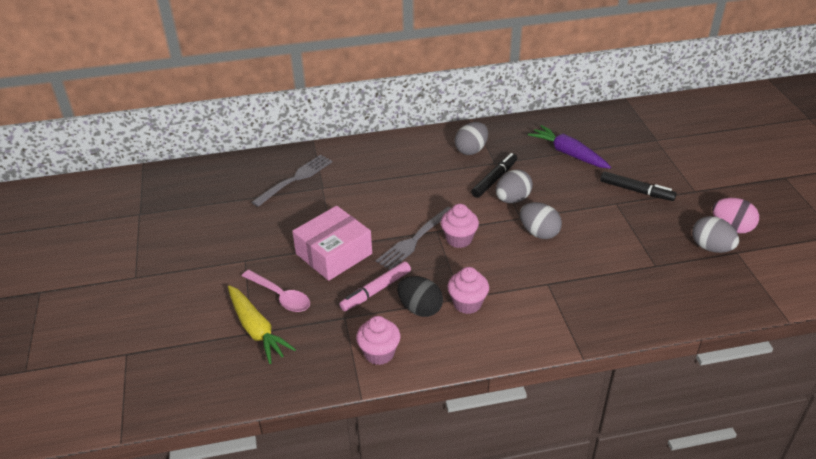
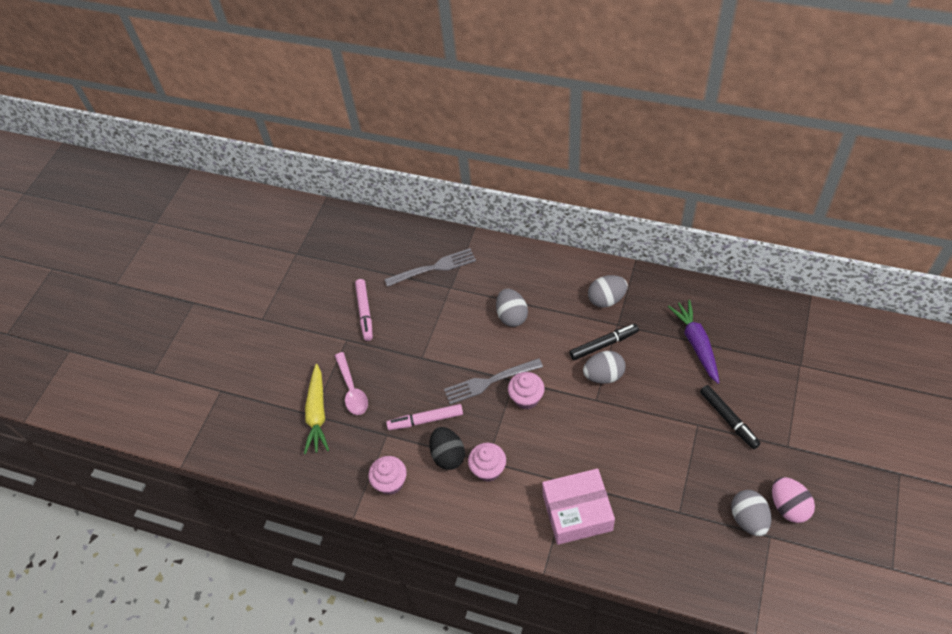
camera: 35 degrees right, 15 degrees up
pink box [292,206,372,281] -> pink box moved to [542,468,615,545]
grey egg [520,202,562,239] -> grey egg moved to [496,289,528,327]
none -> pink marker [355,279,373,341]

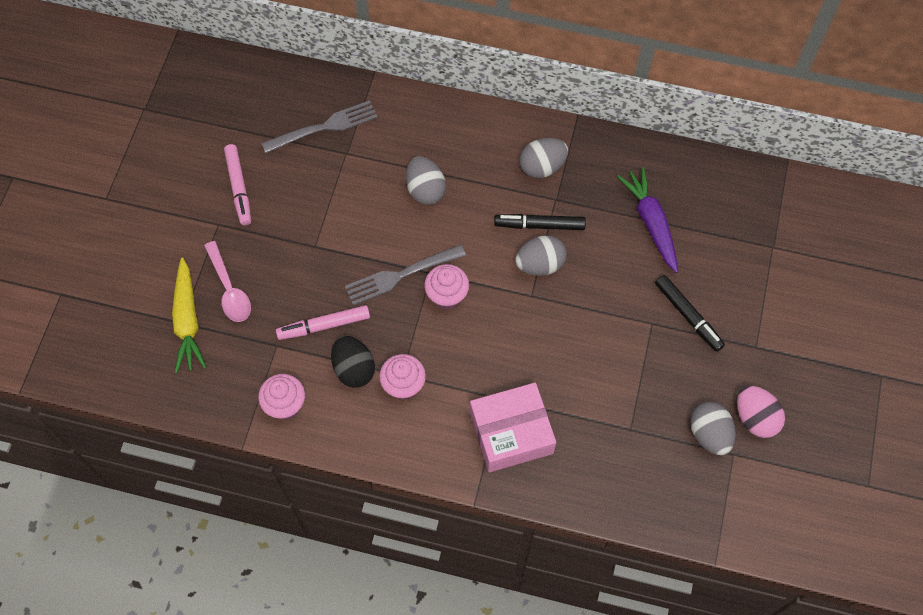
camera: 10 degrees left, 10 degrees up
black marker [569,324,639,360] -> black marker turned 150 degrees counterclockwise [494,214,586,230]

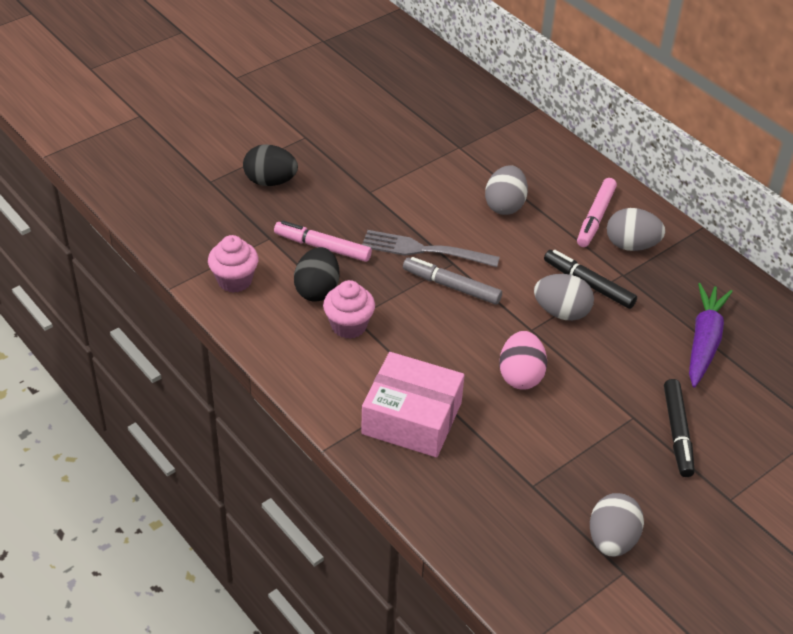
camera: 35 degrees right, 20 degrees down
yellow carrot [172,257,207,373] -> none
pink spoon [204,241,251,322] -> black egg [243,144,298,186]
pink marker [224,144,251,225] -> pink marker moved to [577,178,617,247]
grey fork [261,100,378,153] -> none
pink cupcake [424,264,469,309] -> grey marker [403,257,502,305]
pink egg [737,386,785,438] -> pink egg moved to [499,331,547,390]

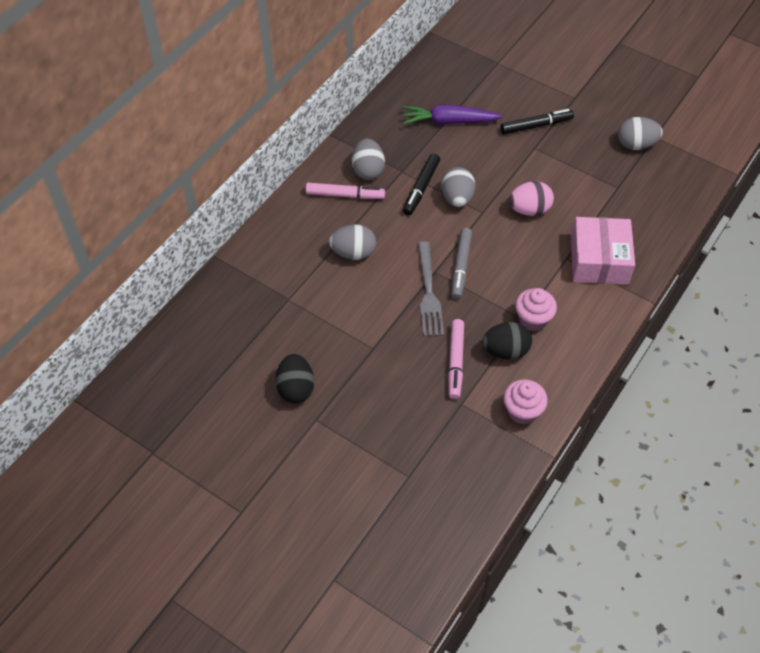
camera: 105 degrees left, 10 degrees up
black egg [243,144,298,186] -> black egg moved to [276,354,314,403]

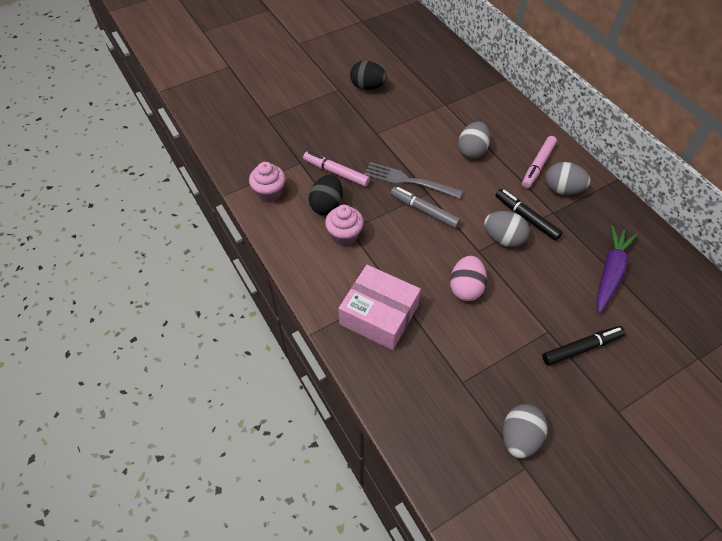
camera: 115 degrees right, 0 degrees up
black marker [501,109,574,134] -> black marker turned 120 degrees counterclockwise [542,326,625,366]

